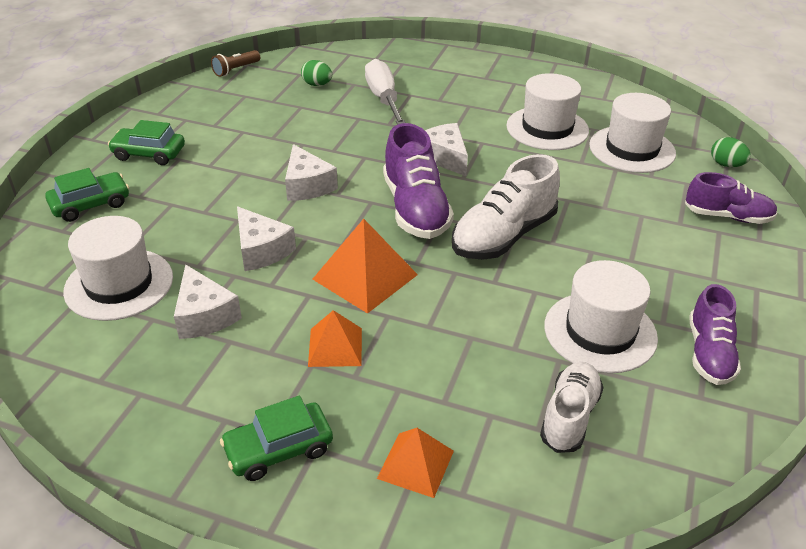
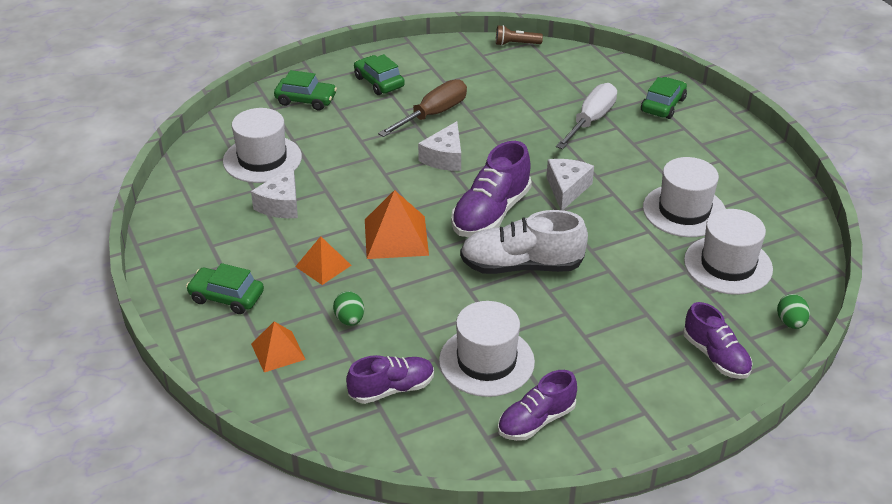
camera: 45 degrees right, 0 degrees up
white cheese [237,206,296,271] -> none
green egg [301,60,332,86] -> green egg moved to [333,291,364,326]
white shoe [540,362,604,453] -> purple shoe [346,355,434,404]
none -> brown screwdriver [378,79,467,137]
none -> green car [641,77,687,119]

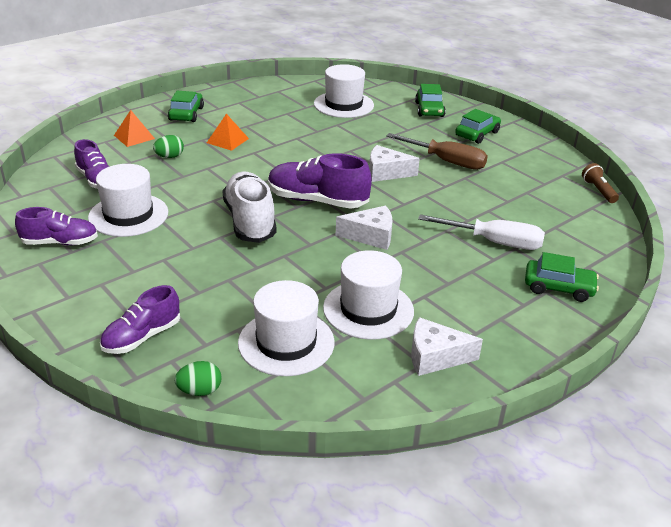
camera: 75 degrees right, 5 degrees down
white cheese [251,165,298,218] -> white cheese moved to [411,317,483,376]
orange pyramid [365,190,429,259] -> none
purple shoe [498,370,577,441] -> purple shoe turned 135 degrees clockwise [15,207,98,245]

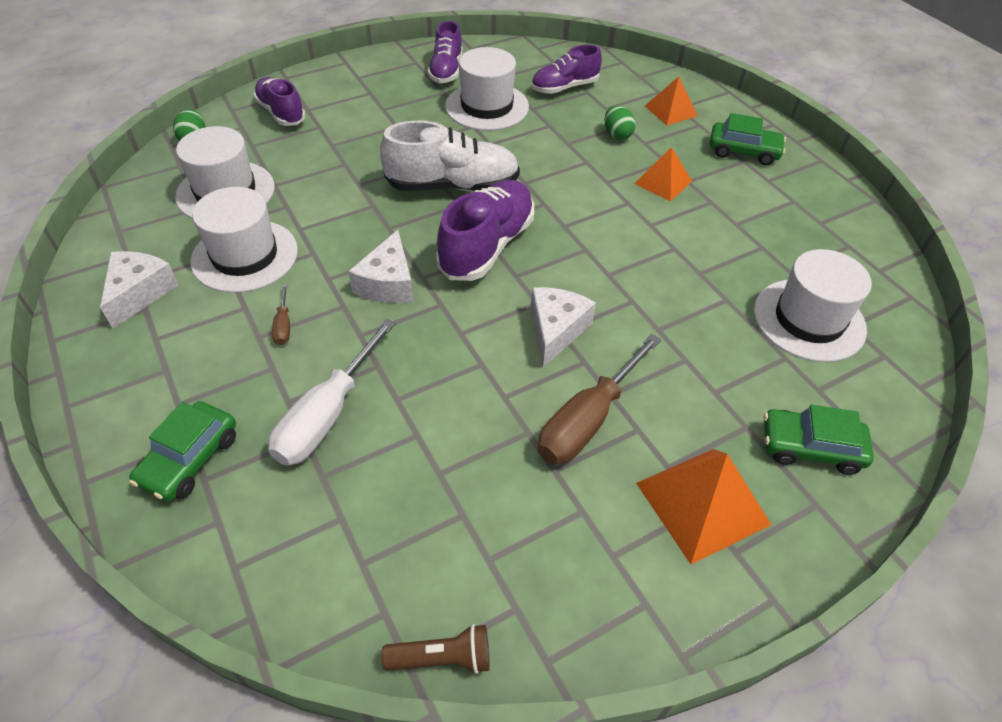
camera: 100 degrees right, 15 degrees up
green car [455,109,501,144] -> orange pyramid [636,449,772,564]
none -> brown screwdriver [272,284,290,345]

